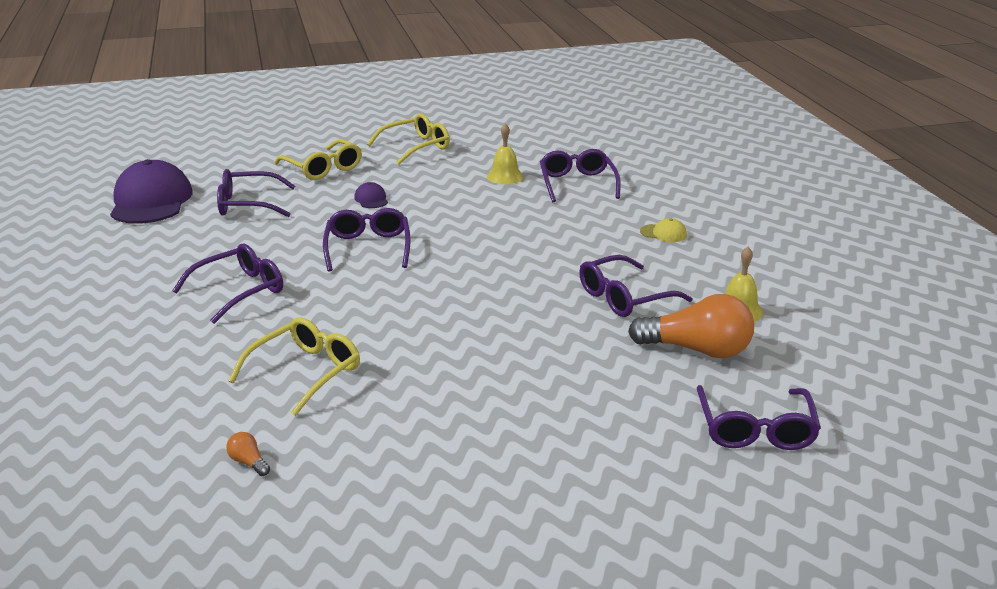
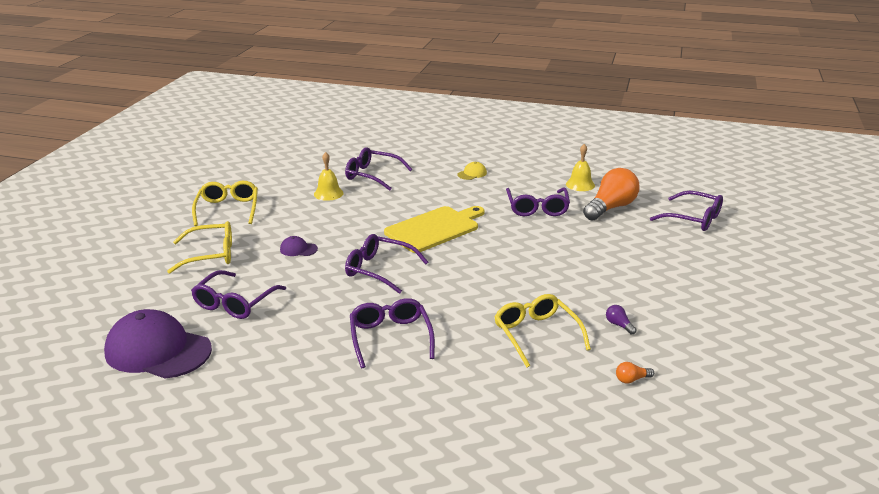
camera: 60 degrees left, 0 degrees up
none -> yellow cutting board [384,206,484,253]
none -> purple light bulb [606,305,637,335]

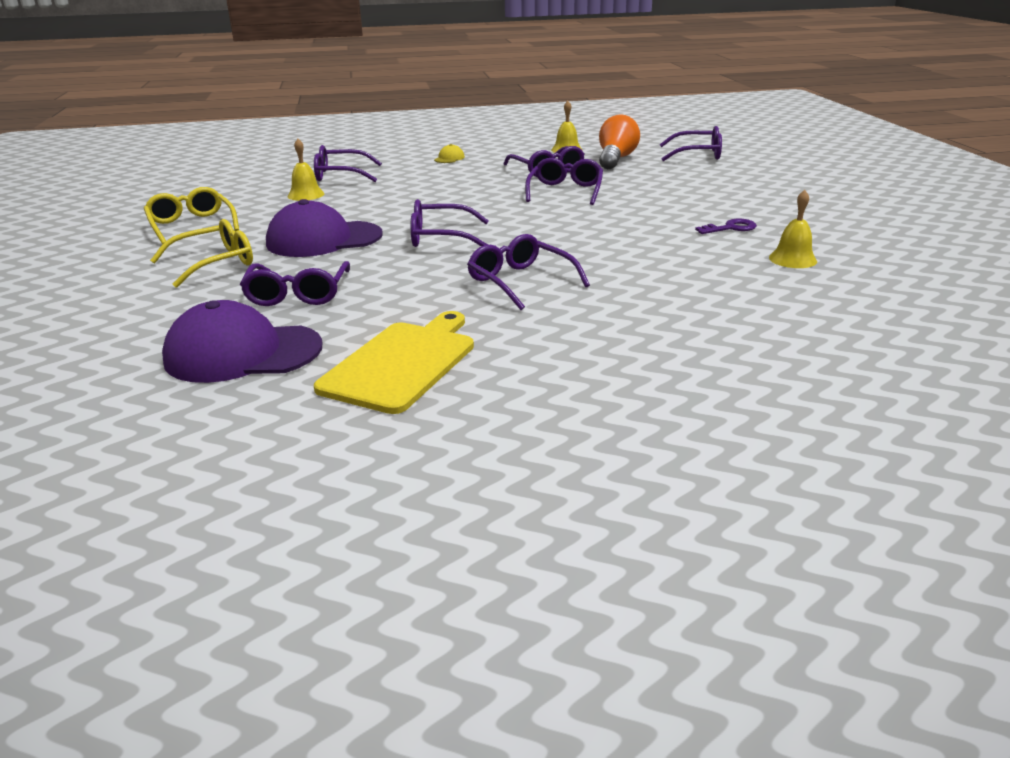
camera: 25 degrees left, 0 degrees up
purple cap [280,236,318,256] -> purple cap [266,199,382,257], size x2.40
yellow cutting board [384,206,484,253] -> yellow cutting board moved to [314,311,474,414]
yellow glasses [494,294,591,367] -> none
purple light bulb [606,305,637,335] -> purple key [695,218,757,234]
orange light bulb [616,362,654,384] -> yellow bell [769,190,817,268]
none -> purple glasses [525,158,603,205]

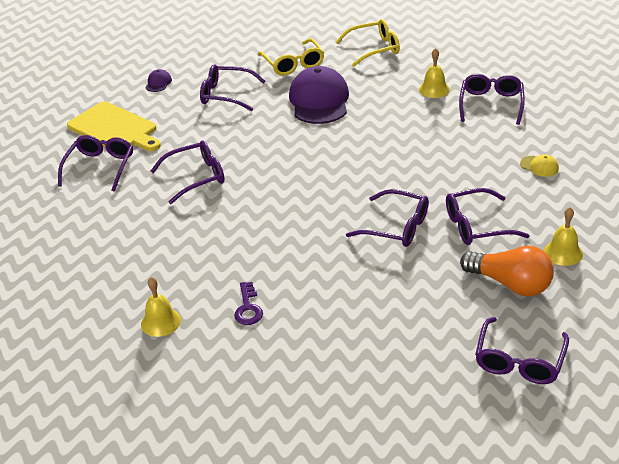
camera: 105 degrees right, 10 degrees up
purple cap [162,300,322,383] -> purple cap [145,69,172,92], size x0.42
purple glasses [411,199,489,247] -> purple glasses moved to [58,135,133,192]

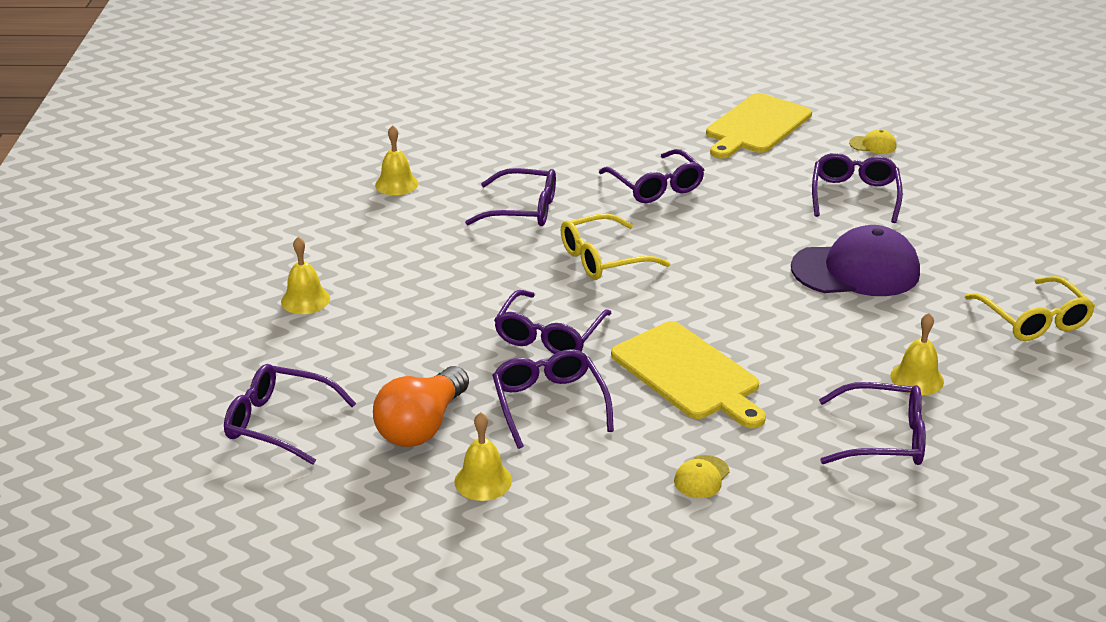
camera: 85 degrees right, 5 degrees down
purple glasses [58,135,133,192] -> purple glasses moved to [465,168,556,226]
purple cap [145,69,172,92] -> yellow cap [849,129,897,154]
purple key [234,282,263,325] -> none
yellow glasses [258,38,324,76] -> yellow glasses moved to [561,213,670,280]
none -> yellow bell [281,237,330,314]
none -> yellow cutting board [611,321,766,428]

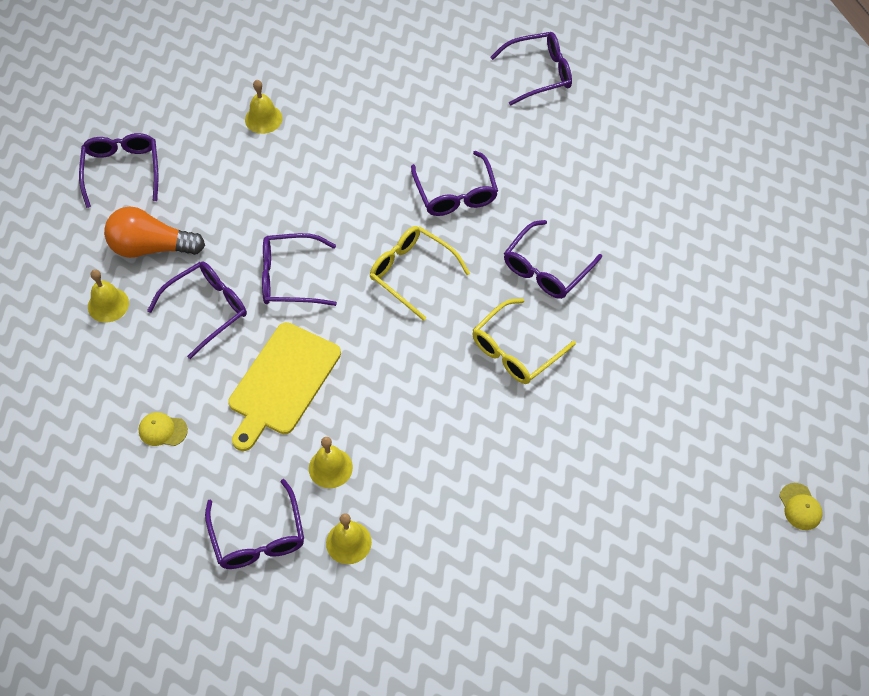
camera: 65 degrees right, 25 degrees up
yellow bell [375,125,418,195] -> yellow bell moved to [309,437,353,488]
yellow cutting board [706,93,812,159] -> none
purple cap [791,225,920,296] -> none
purple glasses [812,153,903,223] -> purple glasses moved to [490,32,572,106]
yellow cap [849,129,897,154] -> yellow cap moved to [779,483,823,530]
yellow glasses [965,276,1095,341] -> yellow glasses moved to [472,298,576,384]

